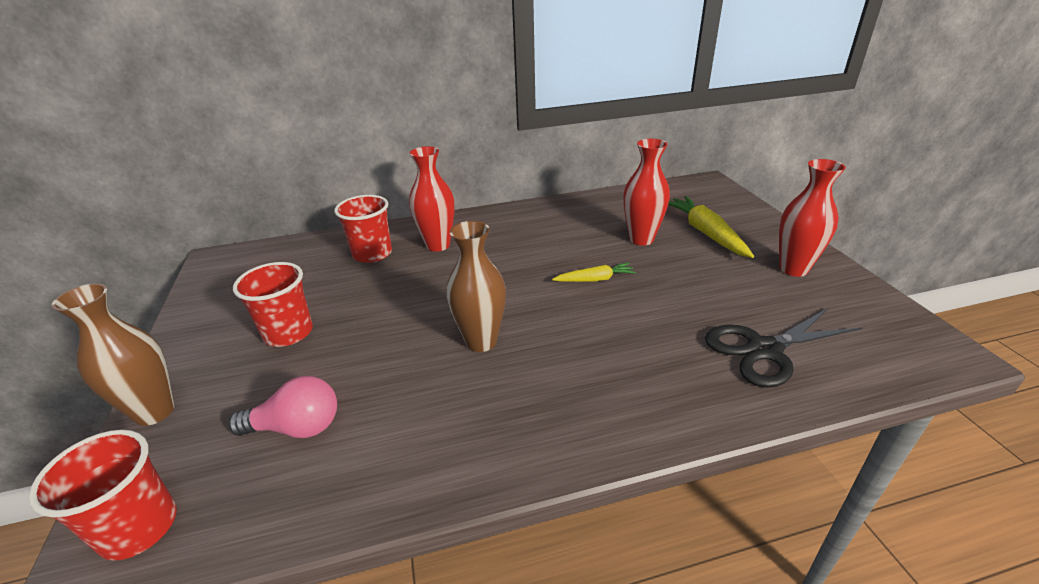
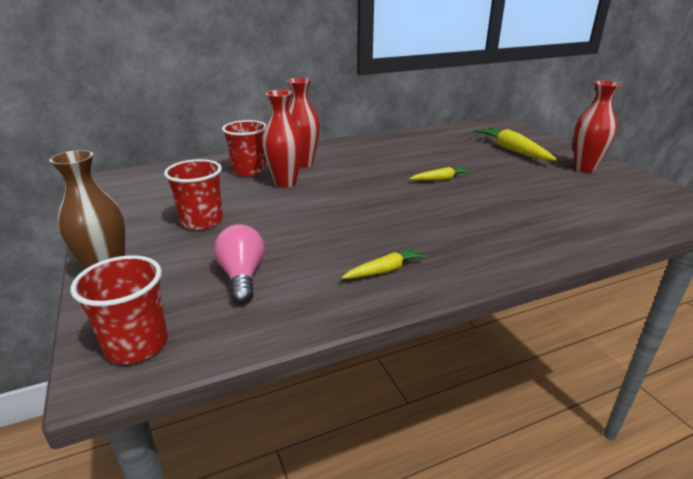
camera: 10 degrees left, 5 degrees down
pink light bulb [228,376,337,438] -> pink light bulb turned 90 degrees counterclockwise [214,224,265,304]
brown vase [446,221,506,352] -> none
red vase [623,139,670,246] -> red vase moved to [262,90,303,188]
black scissors [705,308,863,388] -> none
none -> yellow carrot [342,247,427,279]

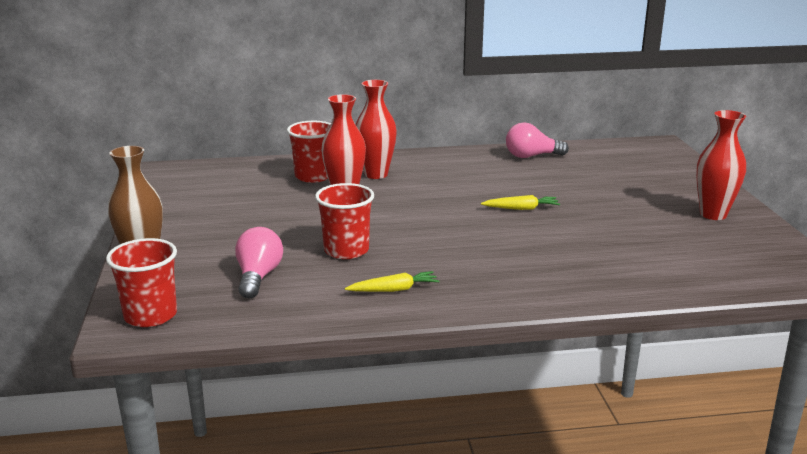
camera: 15 degrees right, 5 degrees down
red cup [164,159,223,230] -> red cup moved to [315,183,374,259]
yellow carrot [474,127,557,161] -> none
none -> pink light bulb [506,123,569,158]

